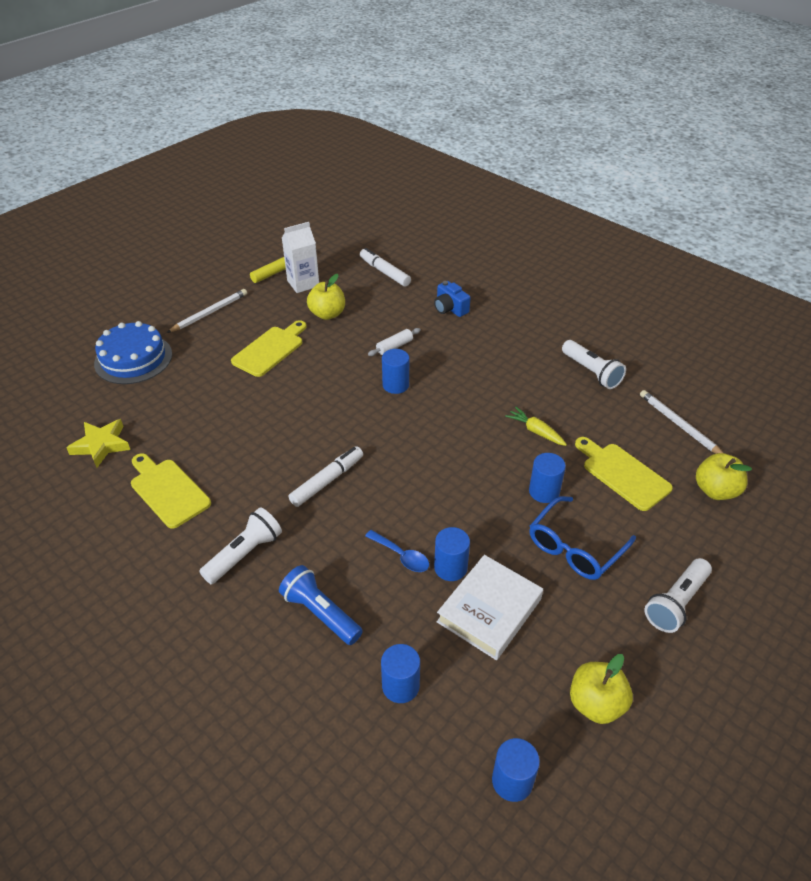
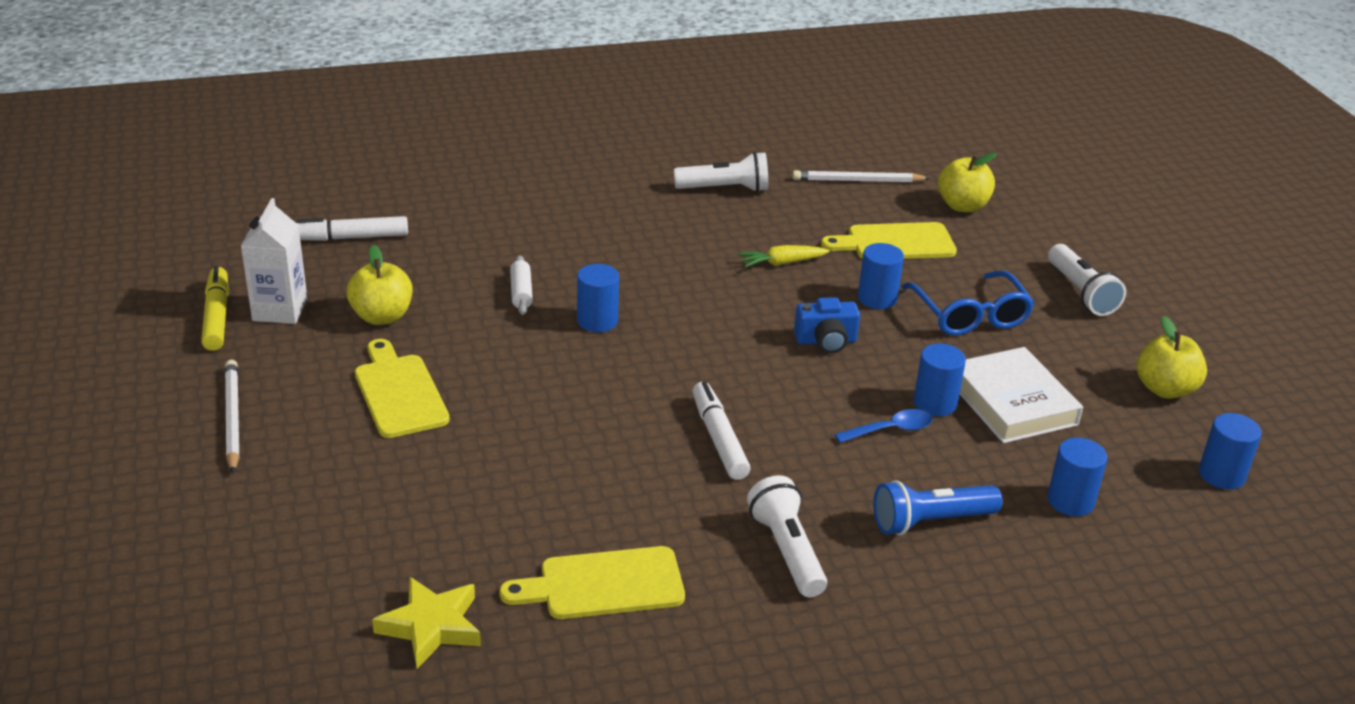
camera: 60 degrees left, 10 degrees down
blue cake [94,321,172,384] -> none
blue camera [434,281,471,317] -> blue camera moved to [794,297,860,354]

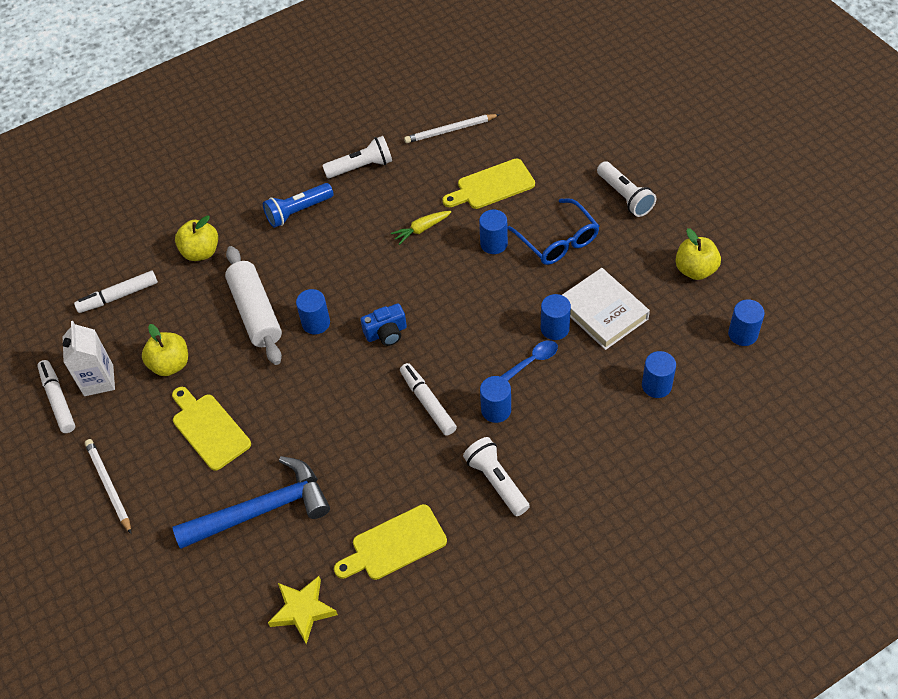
camera: 10 degrees left, 20 degrees up
yellow marker [201,266,229,351] -> white marker [37,360,75,433]
white rolling pin [510,255,533,315] -> white rolling pin [225,246,282,365], size x2.17
blue camera [794,297,860,354] -> blue camera moved to [361,304,407,346]
blue flashlight [873,480,1003,536] -> blue flashlight moved to [263,183,334,228]
yellow apple [938,153,997,212] -> yellow apple moved to [175,215,218,261]
none -> blue hammer [172,456,330,549]
none -> blue cylinder [480,376,511,423]

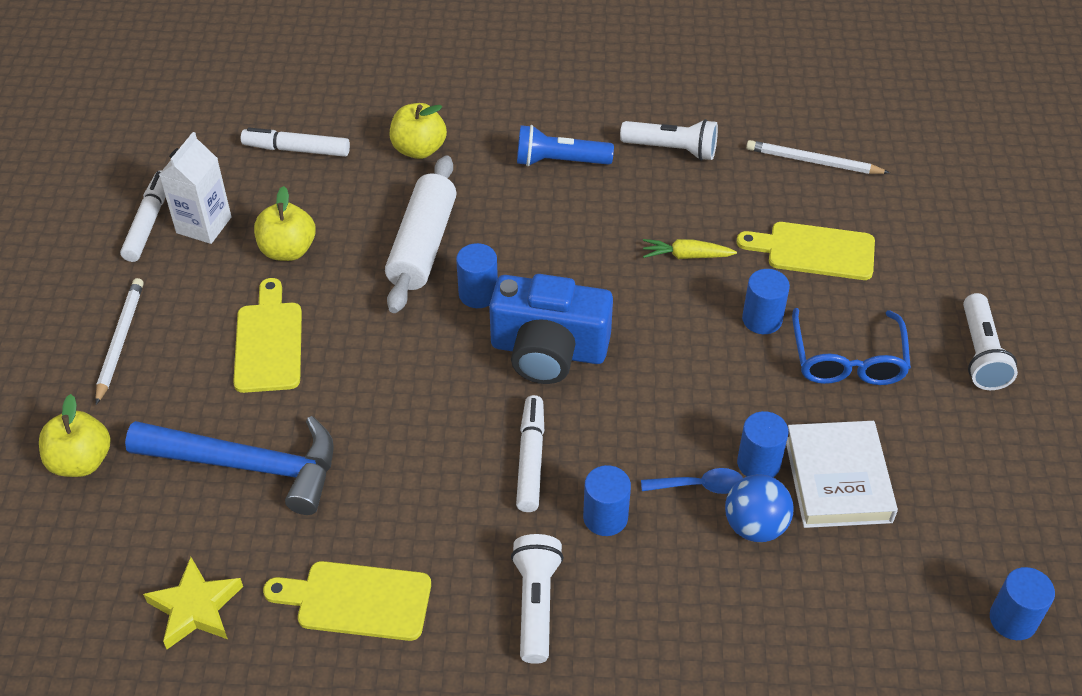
camera: 30 degrees right, 5 degrees down
blue camera [361,304,407,346] -> blue camera [489,274,613,384], size x1.92
blue cylinder [642,351,676,398] -> none
yellow apple [675,228,721,280] -> yellow apple moved to [39,394,110,477]
none -> blue ball [725,474,793,542]

